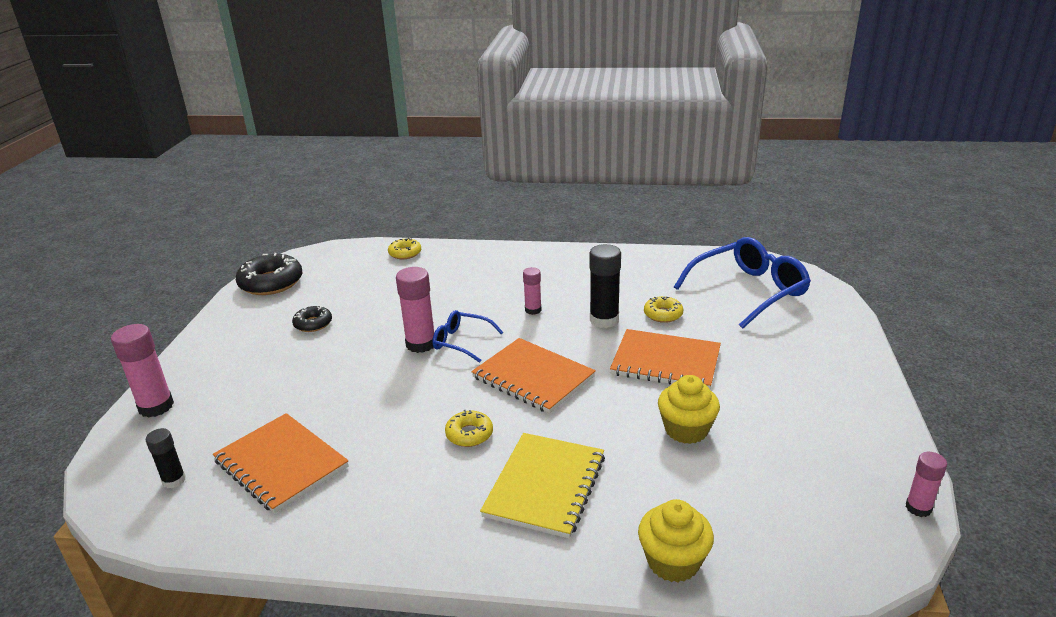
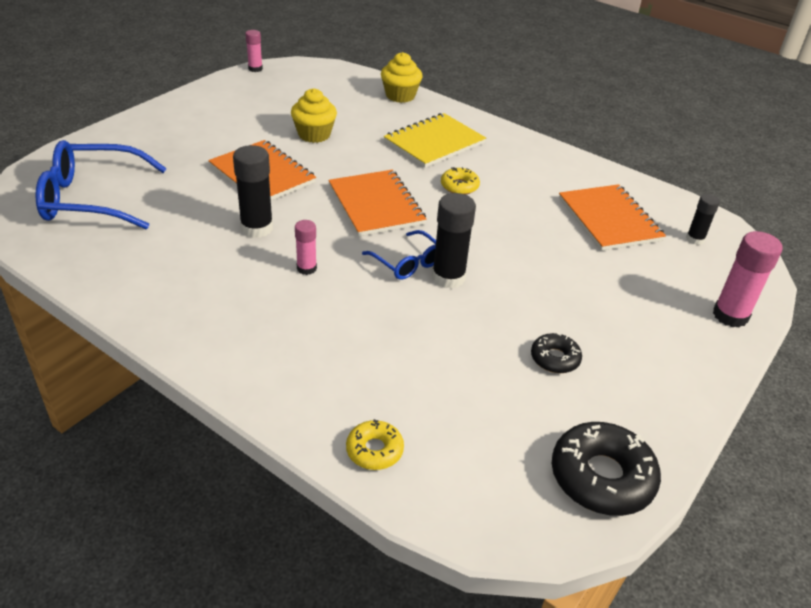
camera: 155 degrees left, 10 degrees up
pink glue stick [396,267,434,353] -> black glue stick [432,193,476,289]
yellow donut [644,296,683,323] -> none

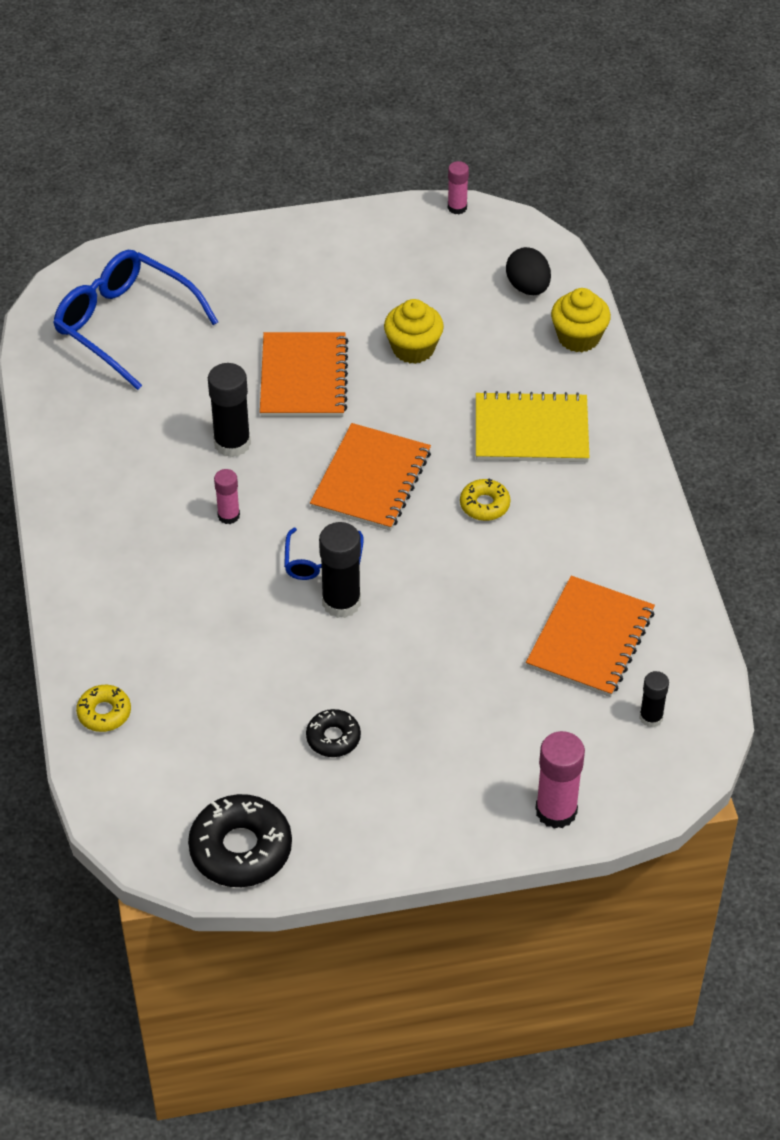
camera: 45 degrees right, 10 degrees up
none -> black egg [506,247,551,295]

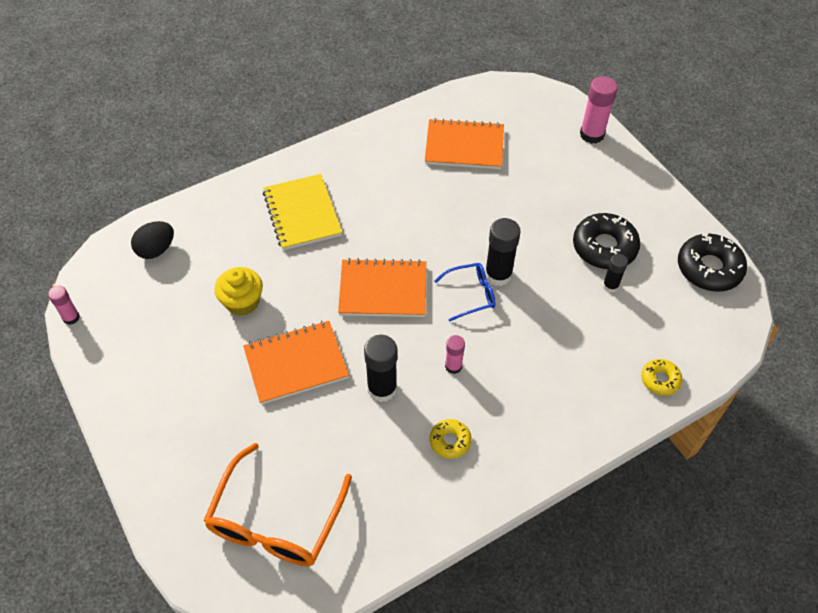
camera: 110 degrees left, 5 degrees up
blue glasses [53,250,218,390] -> orange glasses [203,443,352,566]
black donut [306,709,361,757] -> black donut [573,213,640,269], size x1.82
yellow donut [460,478,510,521] -> yellow donut moved to [430,419,471,459]
yellow cupcake [551,288,611,353] -> none
black glue stick [639,671,669,728] -> black glue stick moved to [603,254,628,293]

